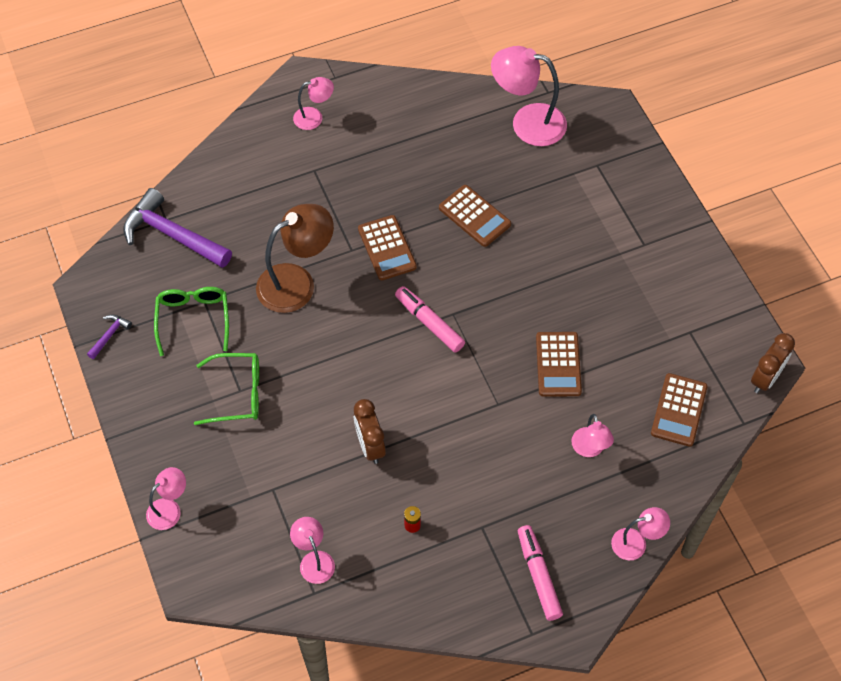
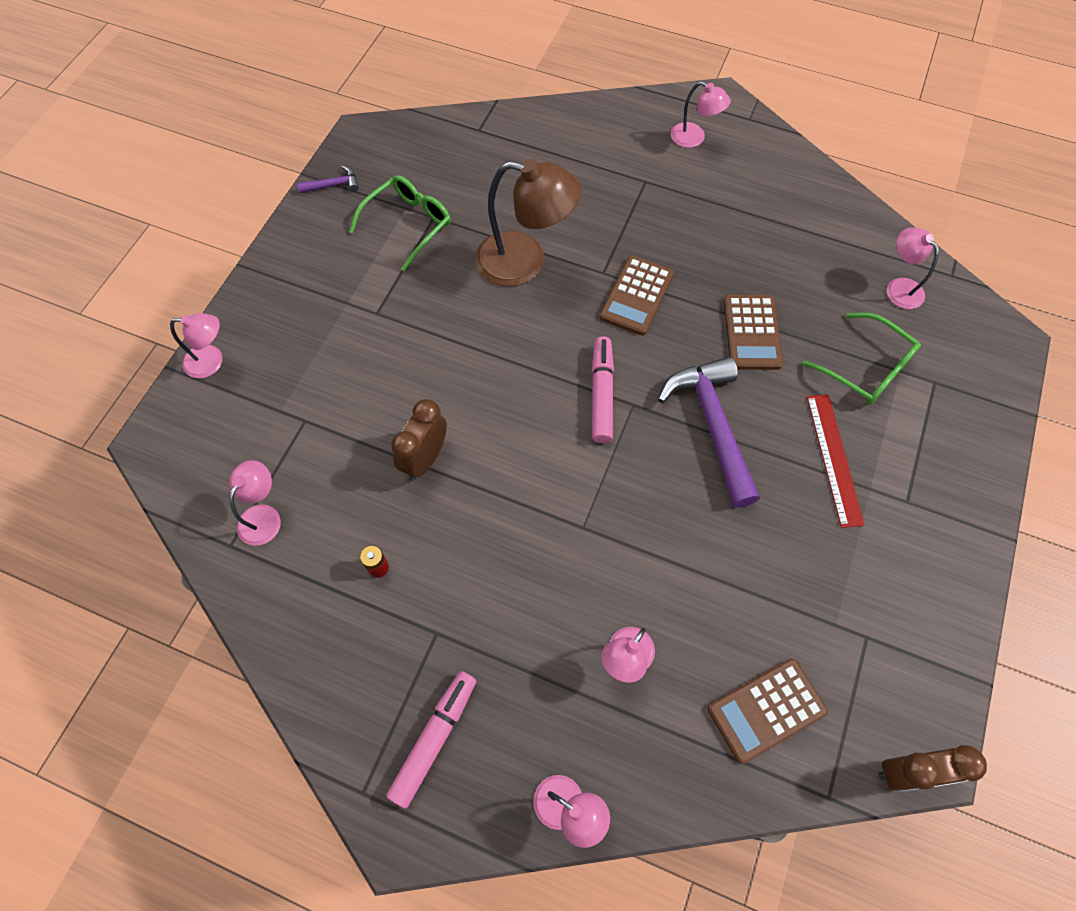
camera: 45 degrees right, 5 degrees up
purple hammer [123,188,232,268] -> purple hammer moved to [658,356,760,508]
green glasses [194,353,259,425] -> green glasses moved to [802,313,921,405]
pink lamp [491,46,567,146] -> pink lamp [887,228,939,309], size x0.54
brown calculator [536,332,582,396] -> none
none -> red ruler [807,394,865,528]

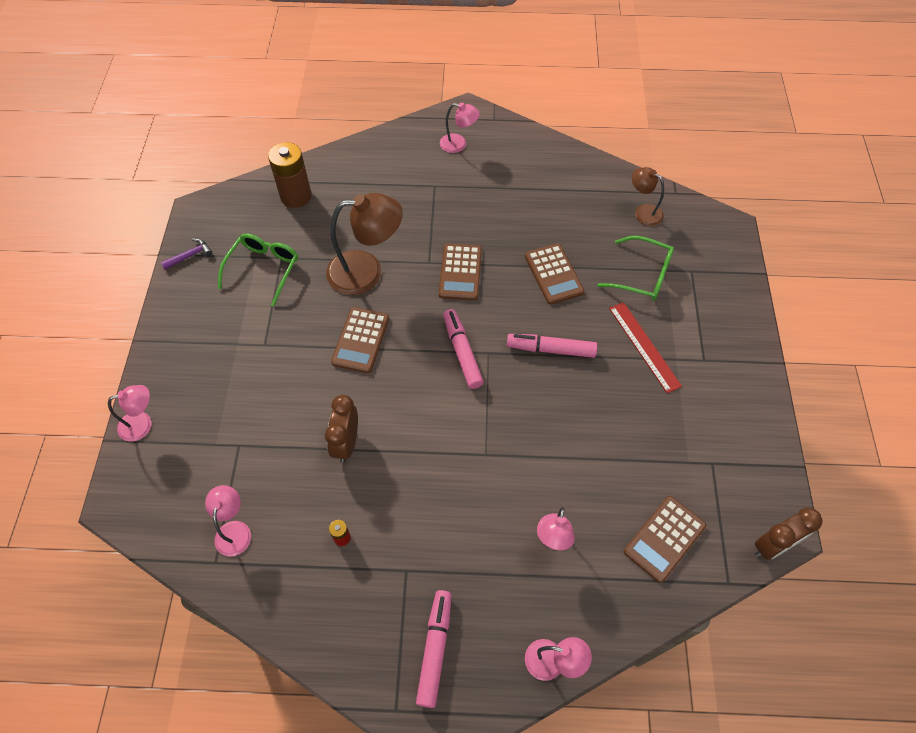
camera: 20 degrees left, 5 degrees down
purple hammer [658,356,760,508] -> pink marker [507,334,597,358]
pink lamp [887,228,939,309] -> brown lamp [632,167,664,226]
none -> brown battery [268,142,312,208]
none -> brown calculator [331,307,389,373]

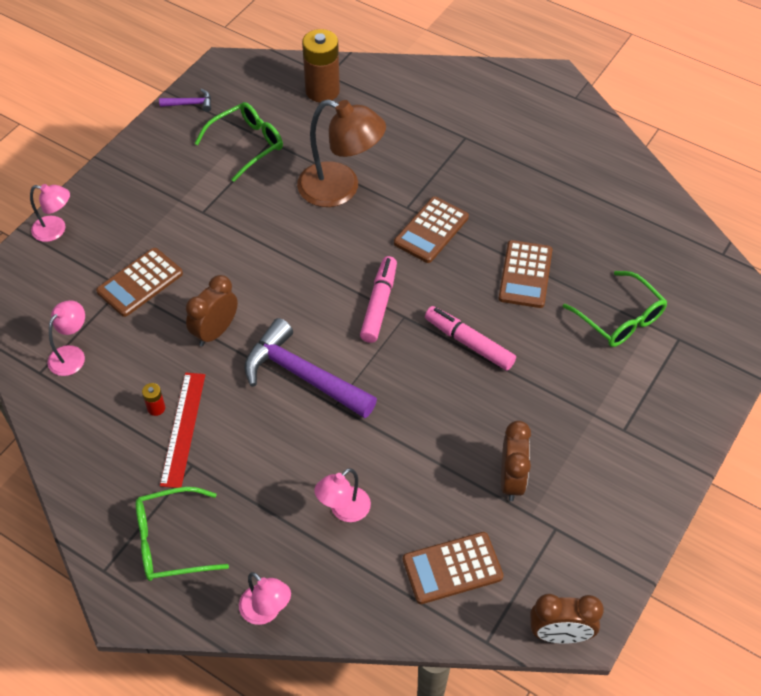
camera: 30 degrees right, 5 degrees down
brown calculator [331,307,389,373] -> brown calculator moved to [96,248,183,317]
pink marker [416,590,452,708] -> green glasses [136,487,229,581]
pink lamp [440,102,480,153] -> none
red ruler [609,302,682,393] -> red ruler moved to [160,372,205,488]
brown lamp [632,167,664,226] -> none
none -> purple hammer [244,318,377,418]
none -> brown clock [501,421,531,501]

